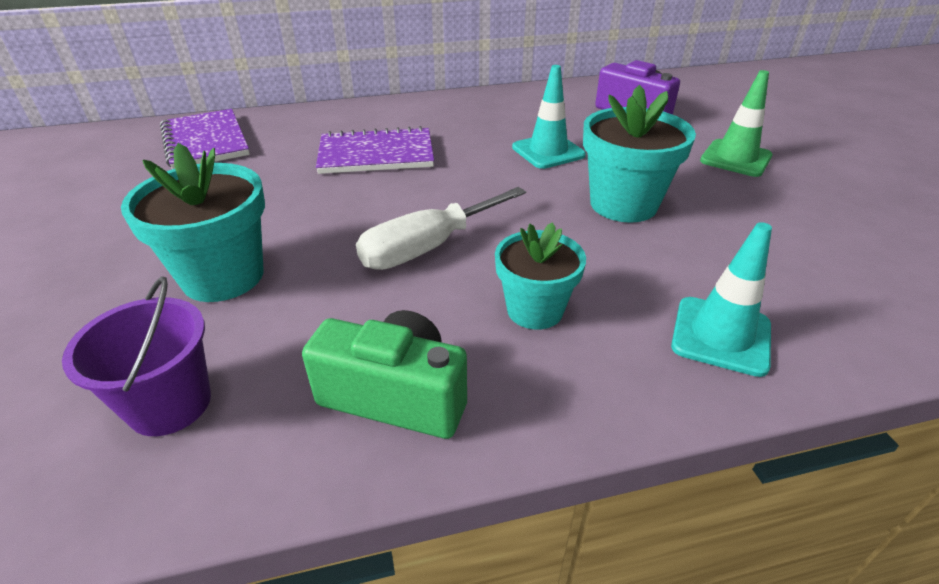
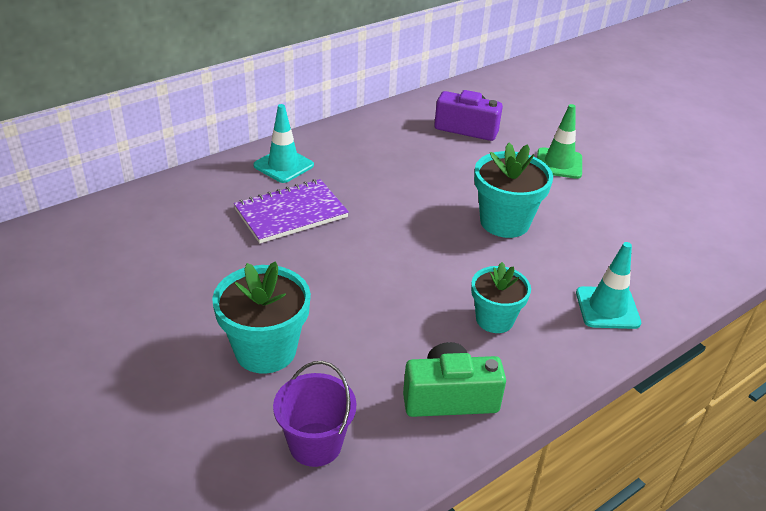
camera: 25 degrees left, 0 degrees up
purple notebook [160,109,250,169] -> none
white screwdriver [356,187,526,270] -> none
turquoise traffic cone [512,65,586,169] -> turquoise traffic cone moved to [253,104,314,183]

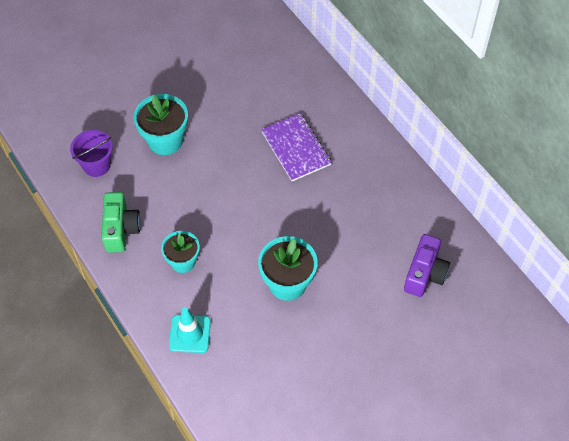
camera: 95 degrees right, 20 degrees up
turquoise traffic cone [253,104,314,183] -> none
green traffic cone [537,104,582,179] -> none

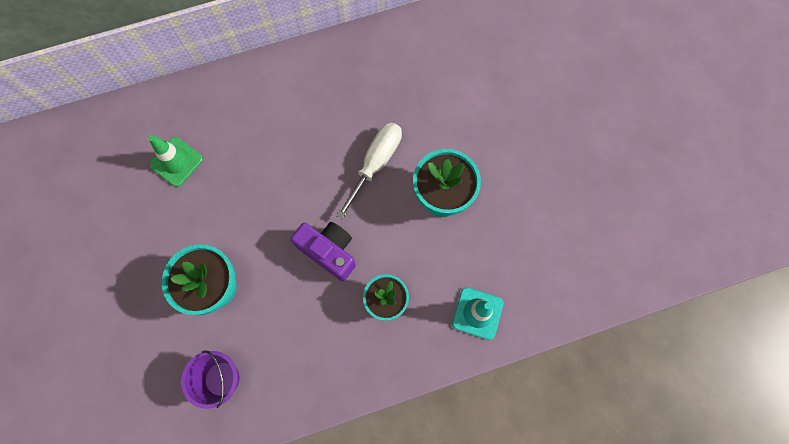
camera: 75 degrees left, 15 degrees up
green camera [101,192,141,253] -> none
purple notebook [261,113,332,181] -> none
purple camera [404,234,450,297] -> purple camera moved to [291,222,356,281]
none -> green traffic cone [149,135,203,187]
none -> white screwdriver [336,122,402,219]

